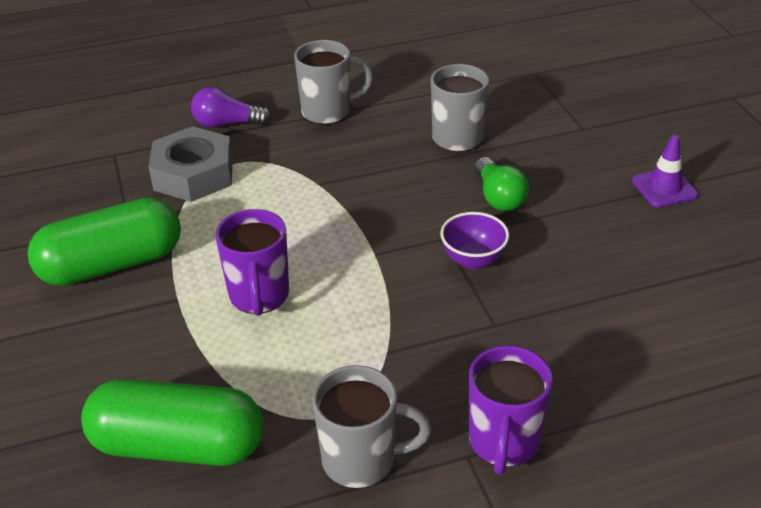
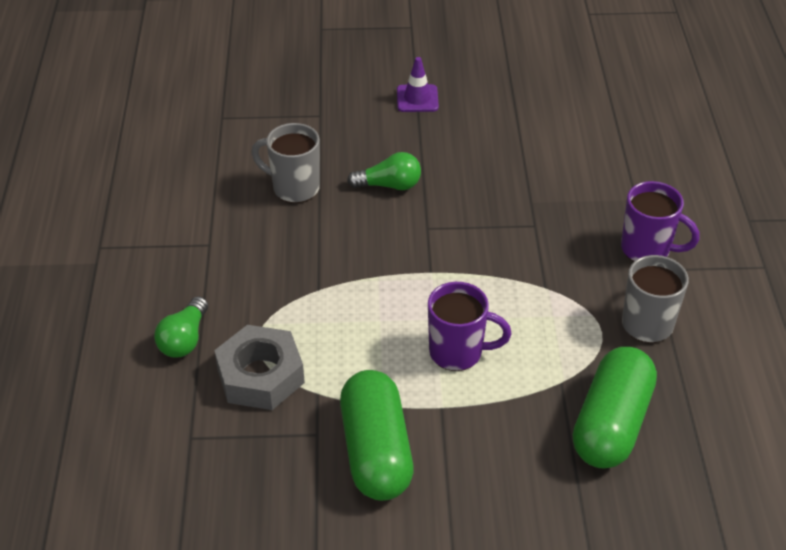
camera: 75 degrees left, 5 degrees up
purple light bulb [191,87,271,128] -> green light bulb [154,296,208,358]
grey mug [294,40,373,125] -> none
purple bowl [440,212,509,269] -> none

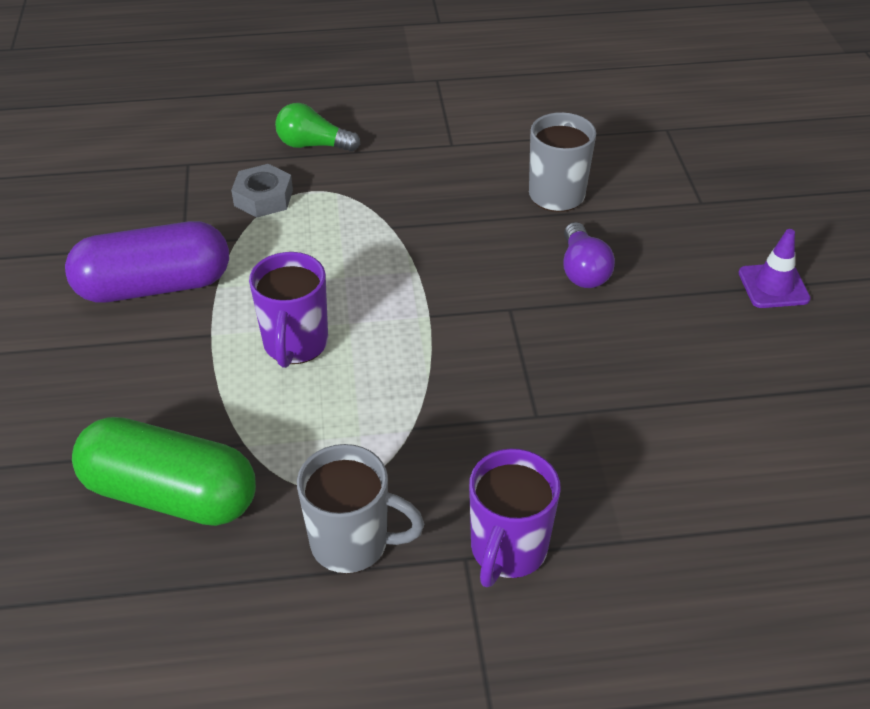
camera: 85 degrees right, 0 degrees up
grey nut [214,325,305,410] -> grey nut [231,164,293,217], size x0.65
green capsule [340,370,413,501] -> purple capsule [65,221,229,303]
green light bulb [347,152,421,190] -> purple light bulb [563,222,615,288]

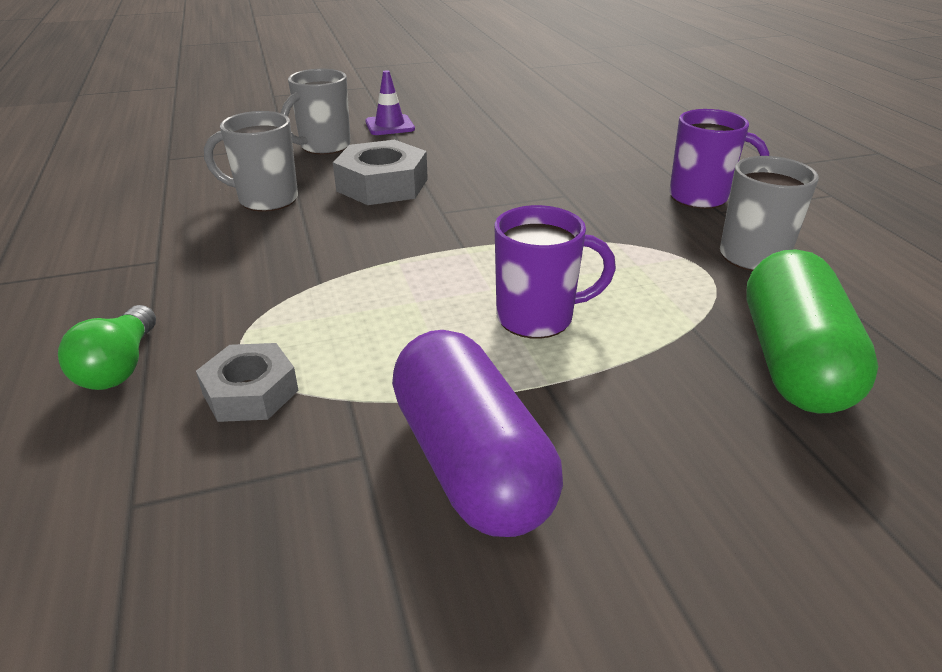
camera: 100 degrees left, 10 degrees down
purple light bulb [563,222,615,288] -> grey nut [333,140,428,205]
none -> grey mug [281,69,351,154]

